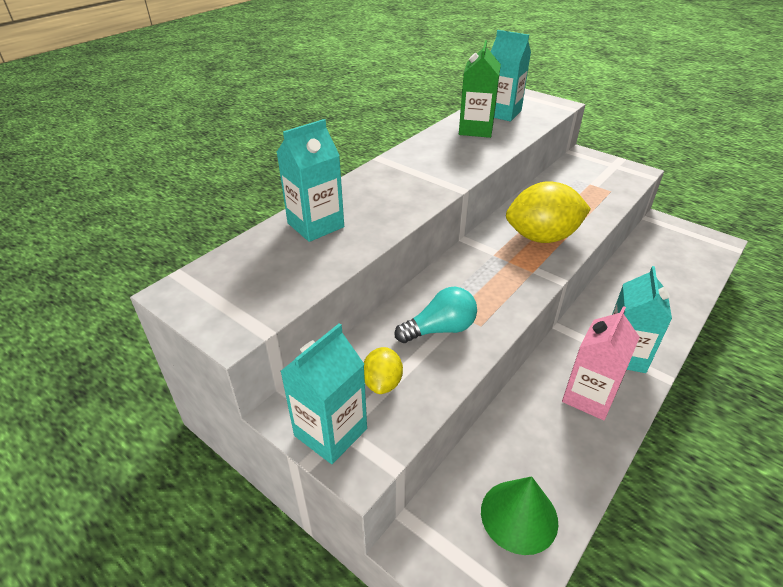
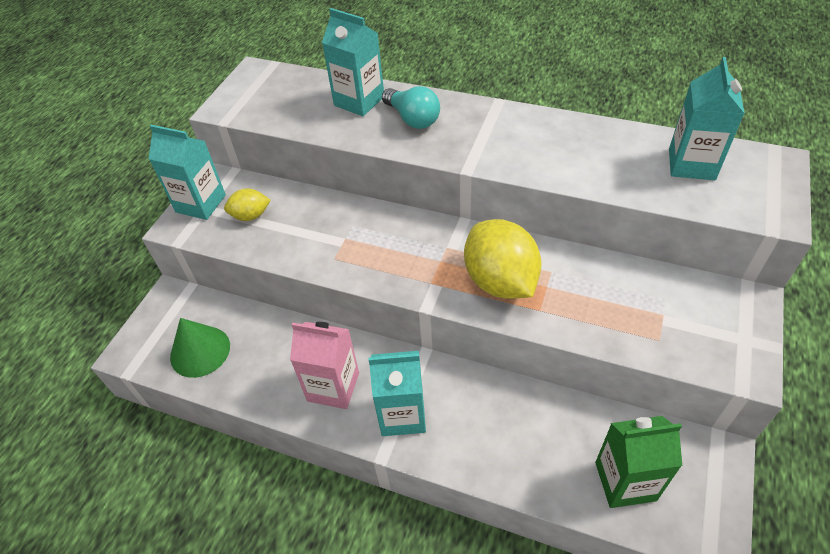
camera: 75 degrees right, 10 degrees up
turquoise light bulb [395,287,477,343] -> turquoise light bulb moved to [382,86,440,129]
green carton [459,40,501,138] -> green carton moved to [595,416,682,508]

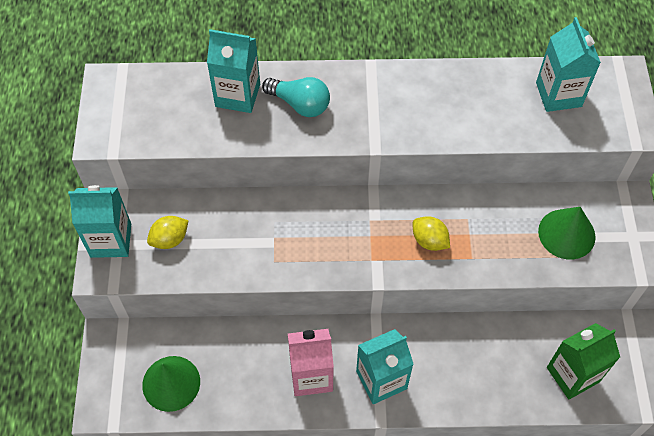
camera: 25 degrees left, 10 degrees up
yellow lemon [464,219,542,299] -> yellow lemon [413,216,450,251], size x0.51
none -> green cone [538,207,596,259]

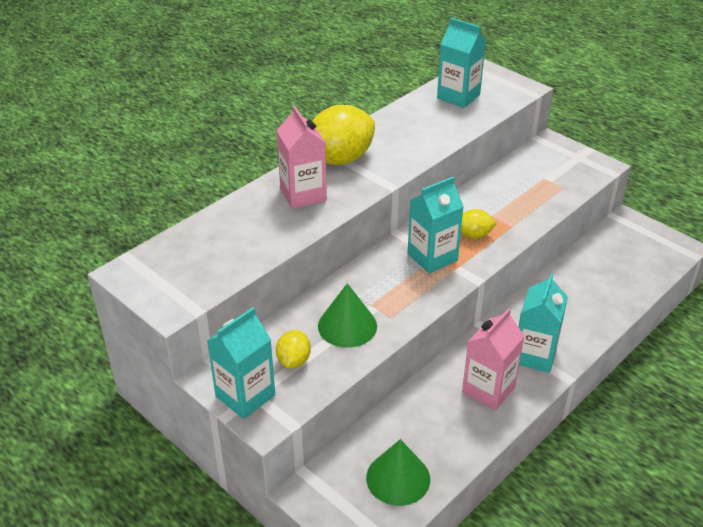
camera: 45 degrees left, 20 degrees down
turquoise carton [207,29,260,113] -> turquoise carton moved to [408,177,464,274]
turquoise light bulb [262,77,330,117] -> pink carton [276,105,327,209]
green cone [538,207,596,259] -> green cone moved to [318,283,377,348]
green carton [547,323,620,399] -> none
none -> yellow lemon [312,105,375,165]

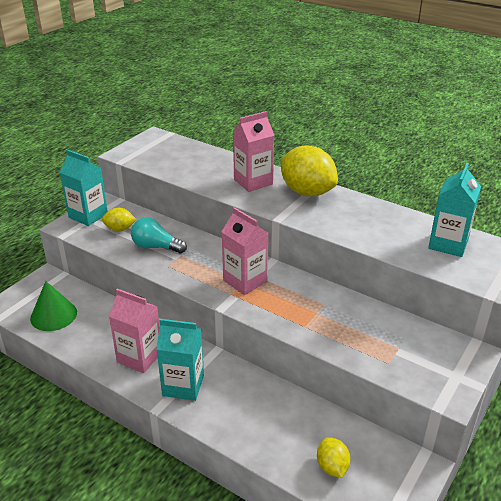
camera: 80 degrees right, 5 degrees down
green cone [318,283,377,348] -> turquoise light bulb [131,217,187,253]
turquoise carton [408,177,464,274] -> pink carton [221,207,268,295]
yellow lemon [461,209,497,239] -> yellow lemon moved to [317,437,350,478]

